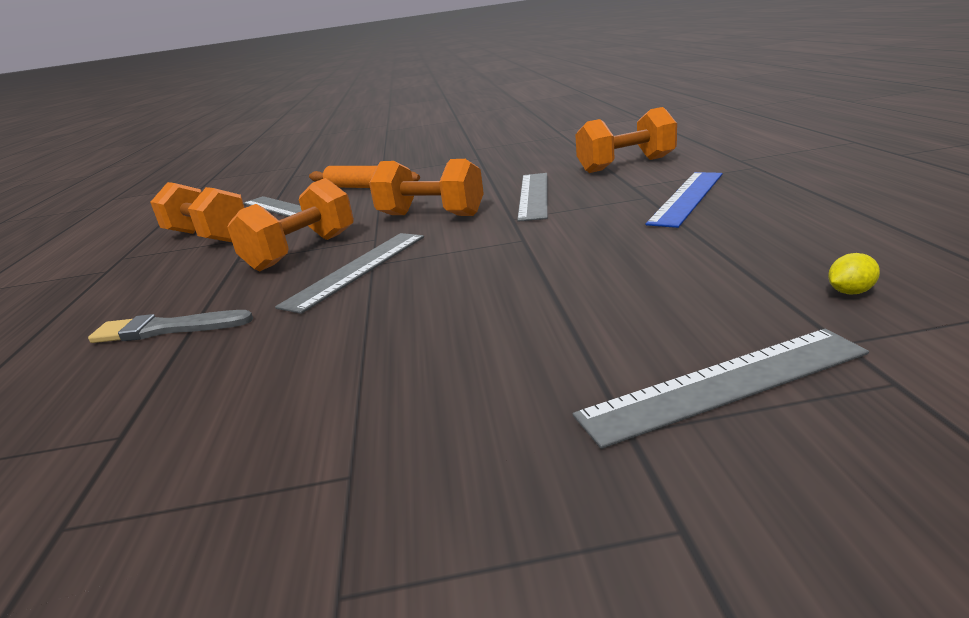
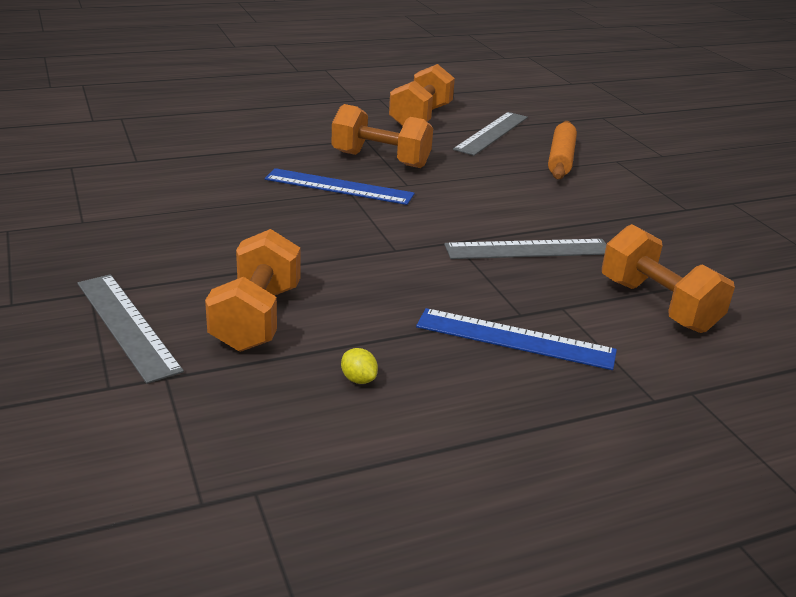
camera: 70 degrees right, 5 degrees up
grey brush [88,310,253,343] -> none
grey ruler [275,233,424,314] -> blue ruler [264,168,415,205]
orange dumbbell [369,159,484,216] -> orange dumbbell moved to [205,229,301,352]
yellow lemon [828,253,880,294] -> yellow lemon moved to [341,348,378,384]

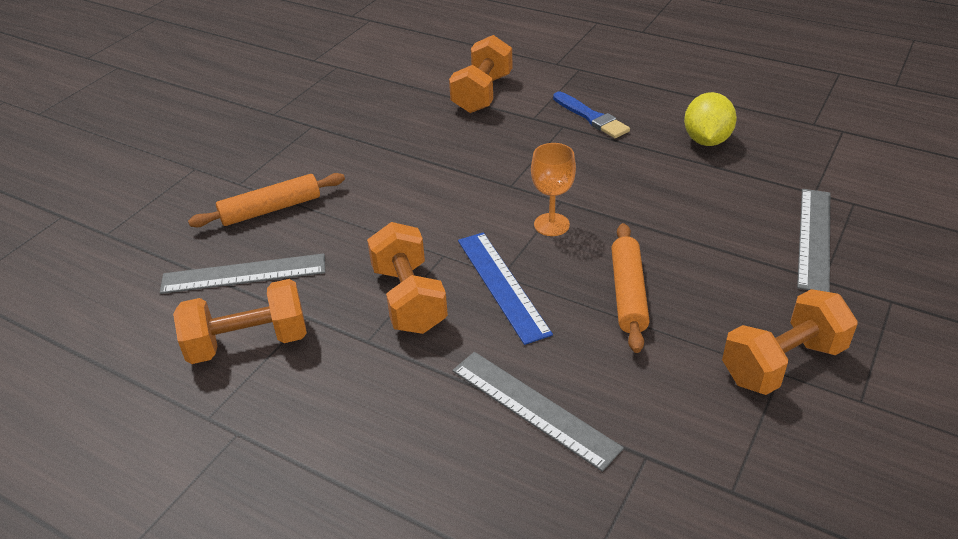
camera: 125 degrees left, 10 degrees up
orange dumbbell [205,229,301,352] -> orange dumbbell moved to [722,289,858,395]
yellow lemon [341,348,378,384] -> yellow lemon [684,92,737,146], size x2.26
blue ruler [416,308,617,370] -> blue brush [553,92,630,138]
grey ruler [444,239,607,259] -> grey ruler moved to [452,352,624,472]
none -> orange goblet [531,143,576,236]
none -> orange rolling pin [611,223,649,353]

